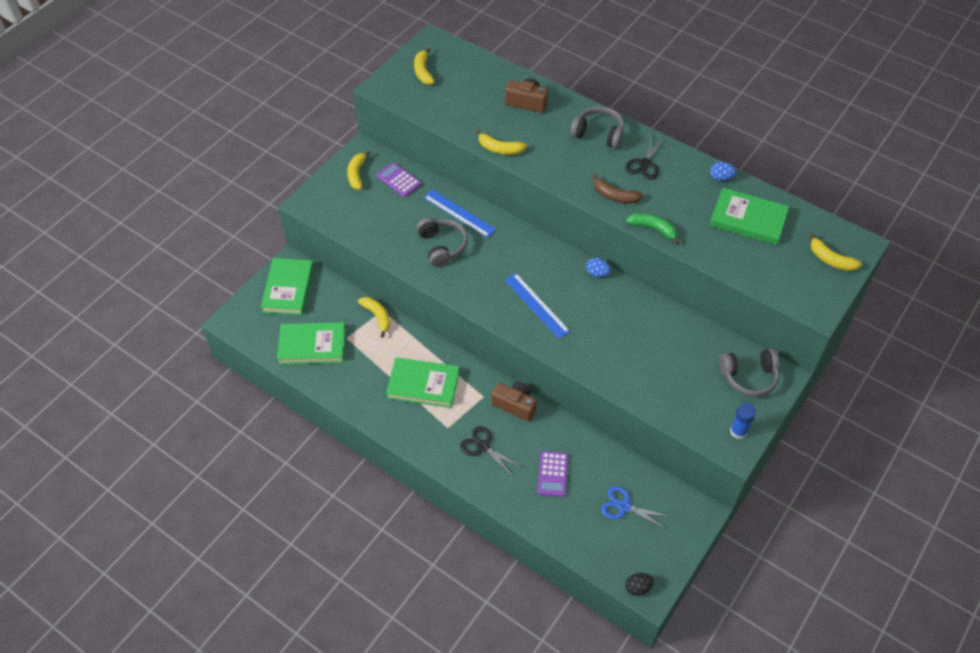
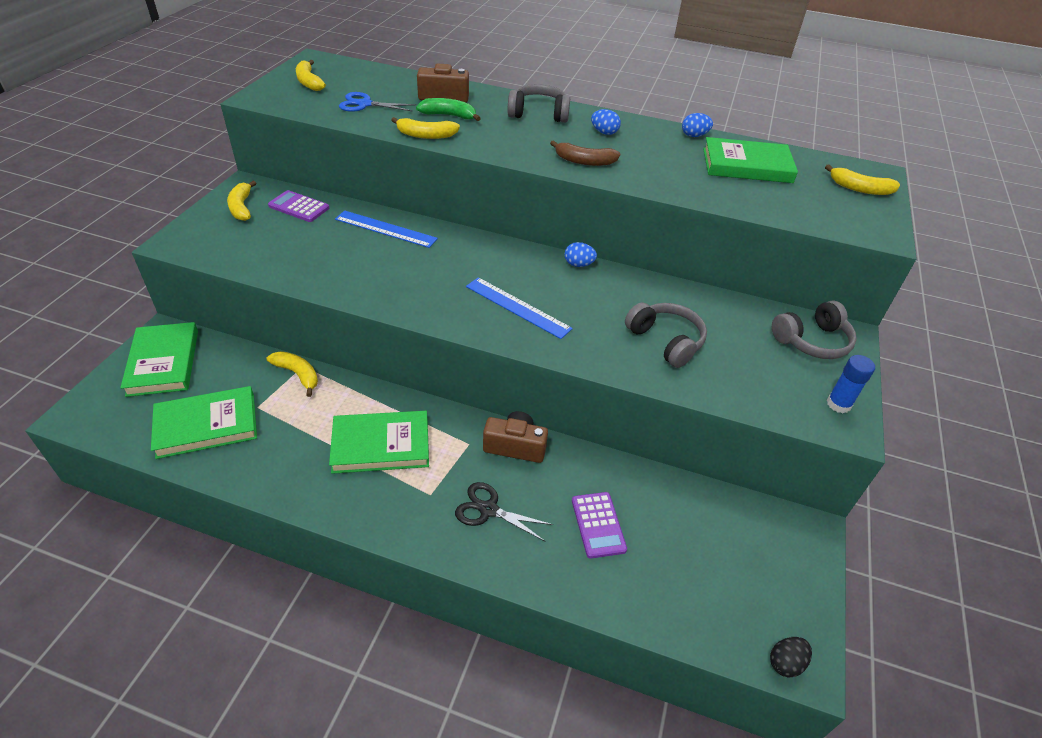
camera: 20 degrees left, 10 degrees down
grey headphones [417,217,468,267] -> grey headphones moved to [625,303,707,368]
blue scissors [601,486,671,529] -> blue scissors moved to [339,92,416,112]
black scissors [625,136,665,180] -> blue egg [591,109,621,135]
green banana [626,213,680,245] -> green banana moved to [416,98,481,121]

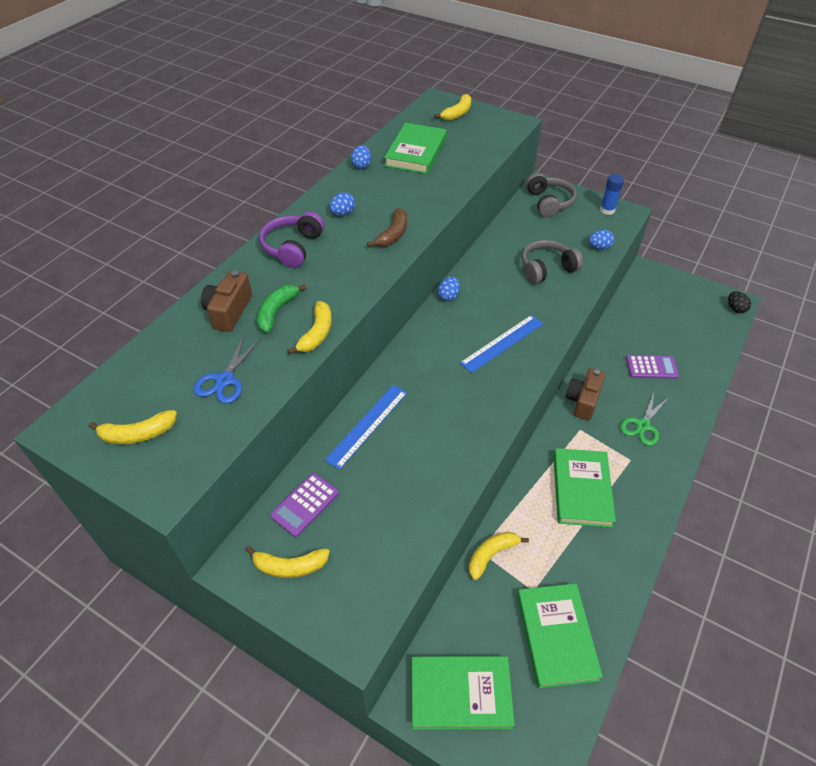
camera: 75 degrees left, 5 degrees up
black scissors [455,482,553,542] -> green scissors [620,393,669,446]
grey headphones [507,84,570,123] -> purple headphones [259,211,324,268]
none -> blue egg [589,230,614,250]

